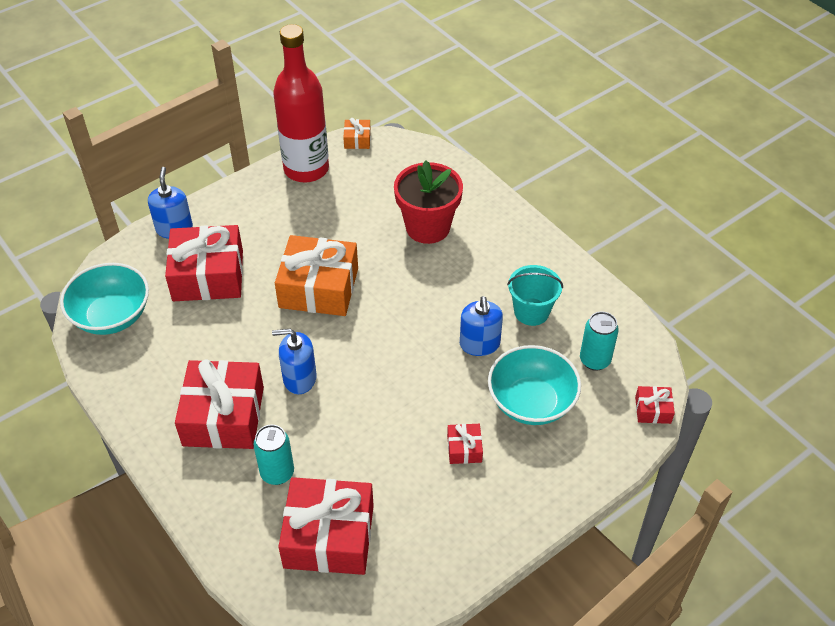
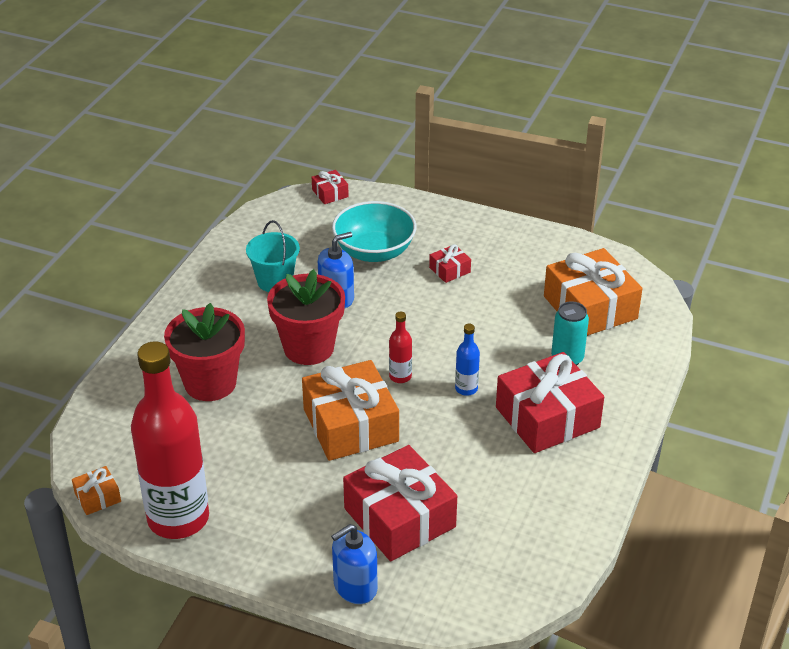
camera: 120 degrees left, 10 degrees down
turquoise bowl [60,263,149,335] -> none
blue soap dispenser [272,329,317,394] -> blue bottle [455,324,480,396]
red gift [278,477,374,575] -> orange gift [544,248,643,336]
turquoise can [580,312,619,371] -> none
none -> red flower pot [267,269,345,365]
none -> red bottle [389,312,412,383]

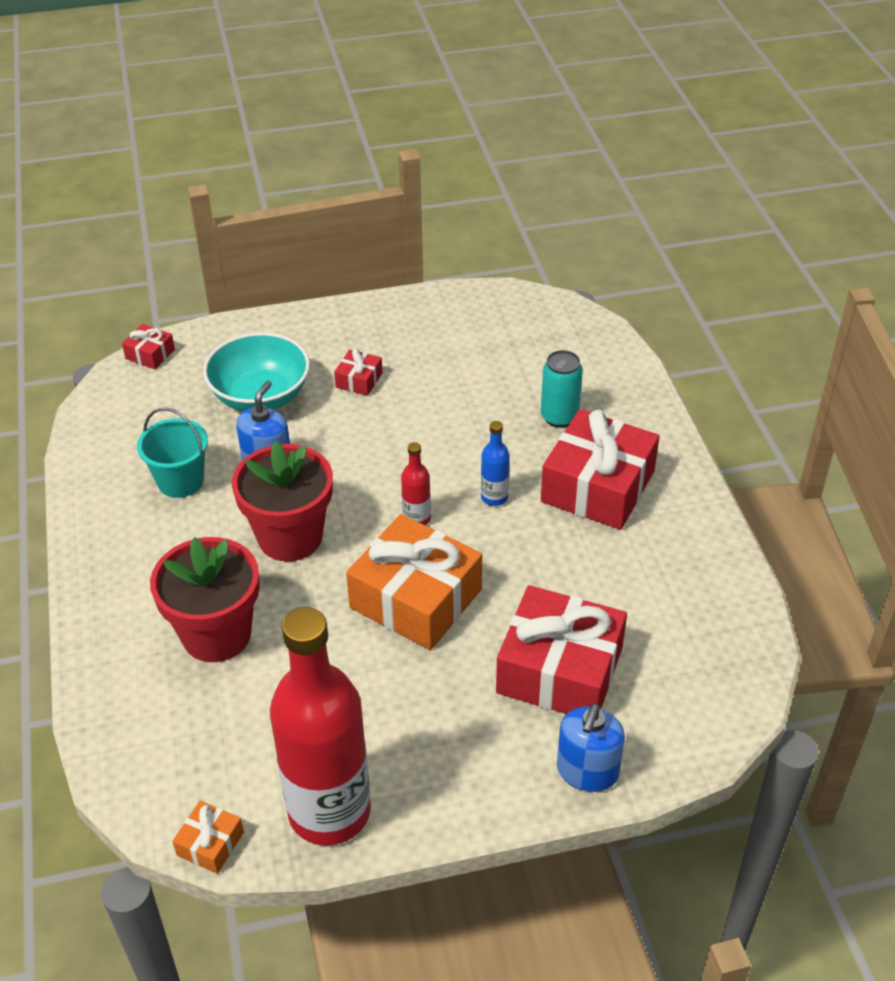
camera: 35 degrees left, 5 degrees up
orange gift [544,248,643,336] -> none

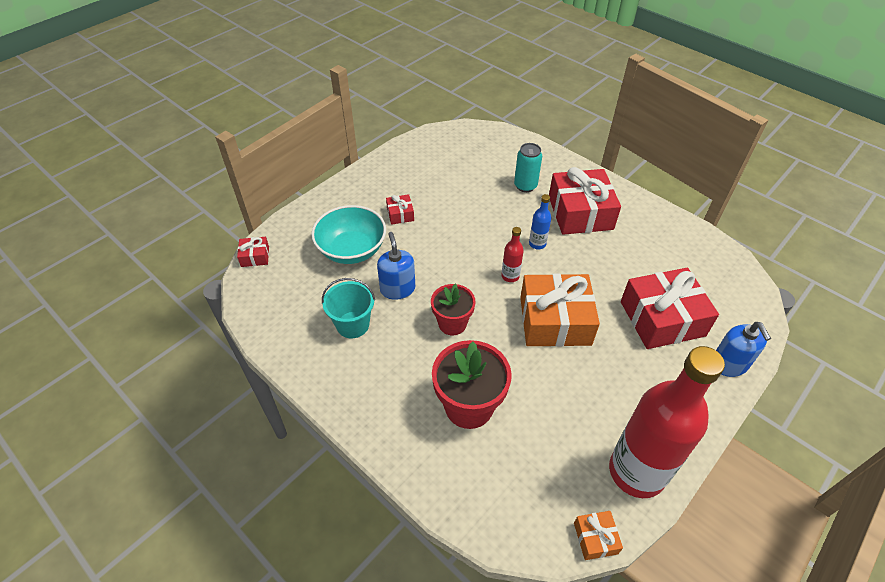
camera: 35 degrees left, 5 degrees up
red flower pot [232,441,333,562] -> red flower pot [431,283,476,335], size x0.64

